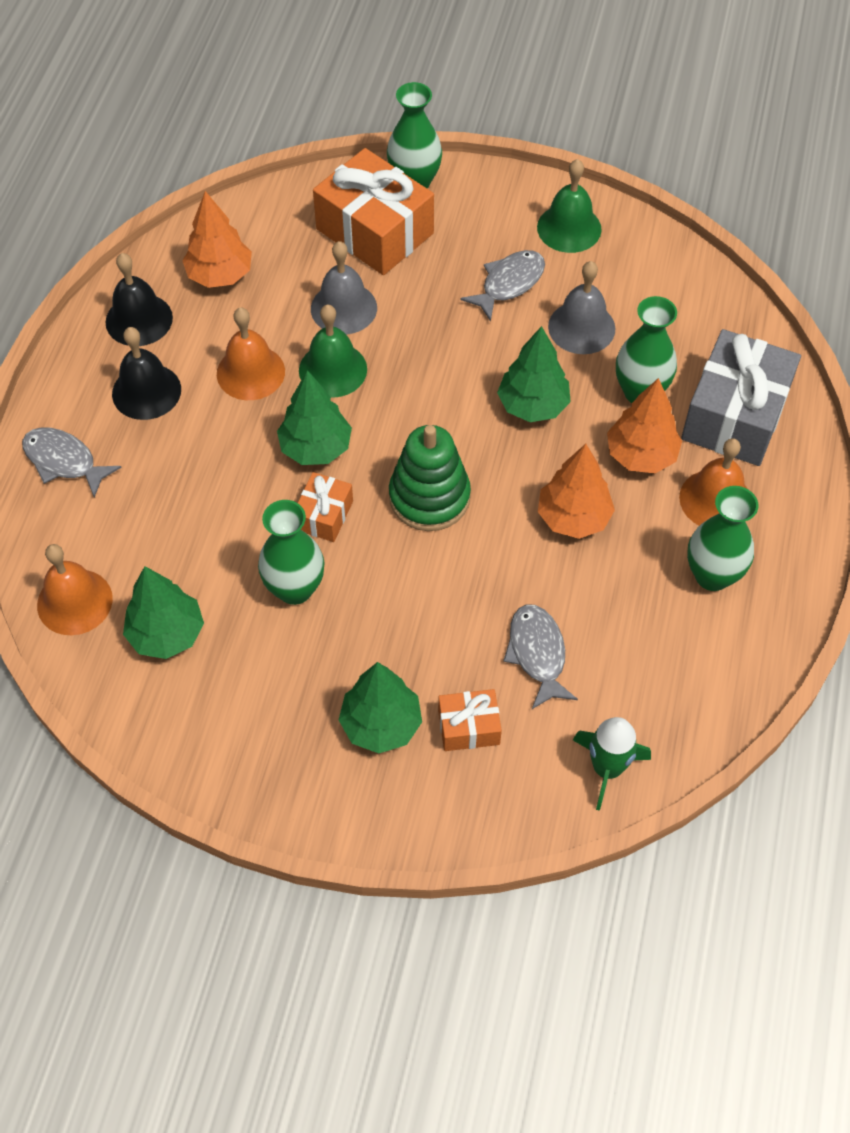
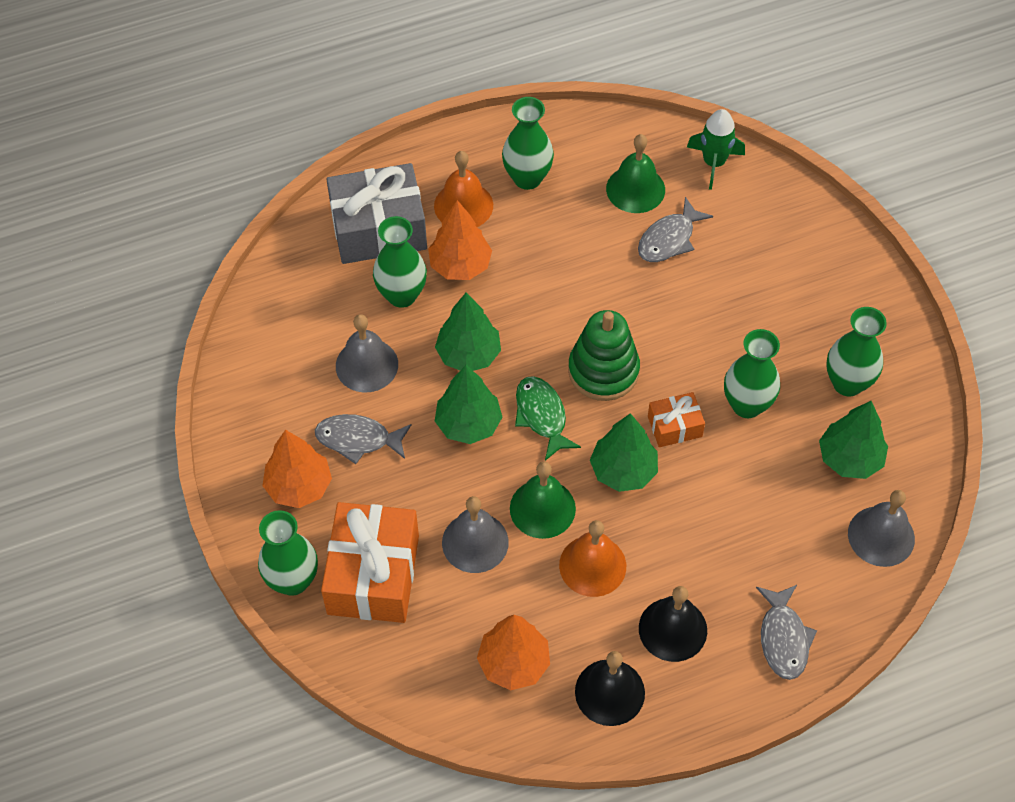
camera: 125 degrees left, 0 degrees up
orange bell [37,544,113,635] -> grey bell [848,490,915,567]
green tree [339,662,422,753] -> green tree moved to [435,365,502,444]
orange gift [438,689,502,751] -> none
green bell [537,159,602,253] -> green bell moved to [606,134,665,213]
orange tree [538,444,615,539] -> orange tree moved to [263,430,332,508]
none -> green fish [515,376,581,461]
none -> green vase [826,307,887,396]

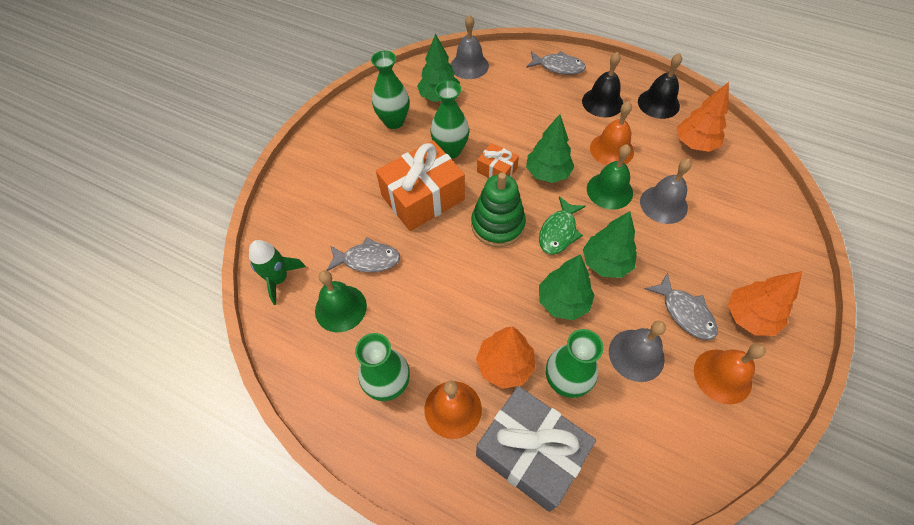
camera: 130 degrees left, 0 degrees up
green vase [258,510,318,596] -> none
orange gift [321,502,419,623] -> orange gift moved to [376,140,465,231]
grey fish [756,585,817,680] -> grey fish turned 60 degrees clockwise [526,51,586,75]
none -> orange bell [694,344,766,404]

